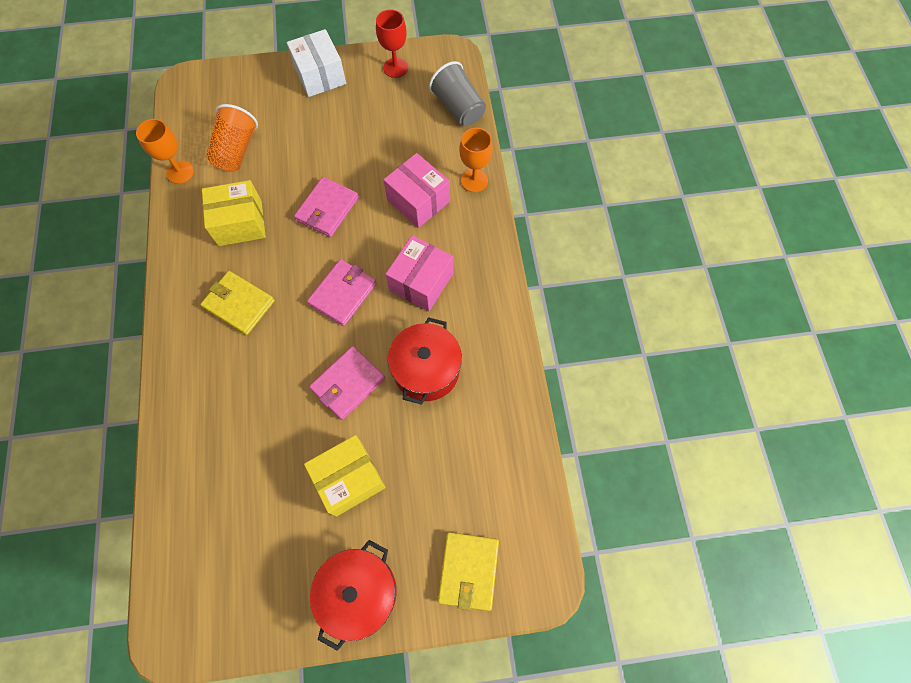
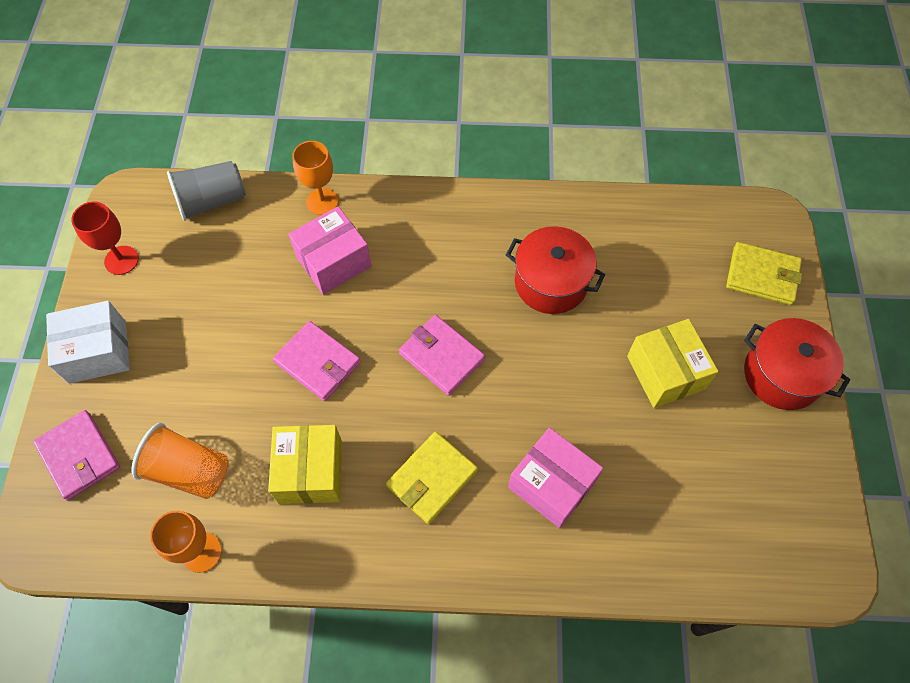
camera: 80 degrees left, 5 degrees down
pink wallet [309,346,385,420] -> pink wallet moved to [33,410,120,501]
pink box [385,235,454,311] -> pink box moved to [508,428,603,528]

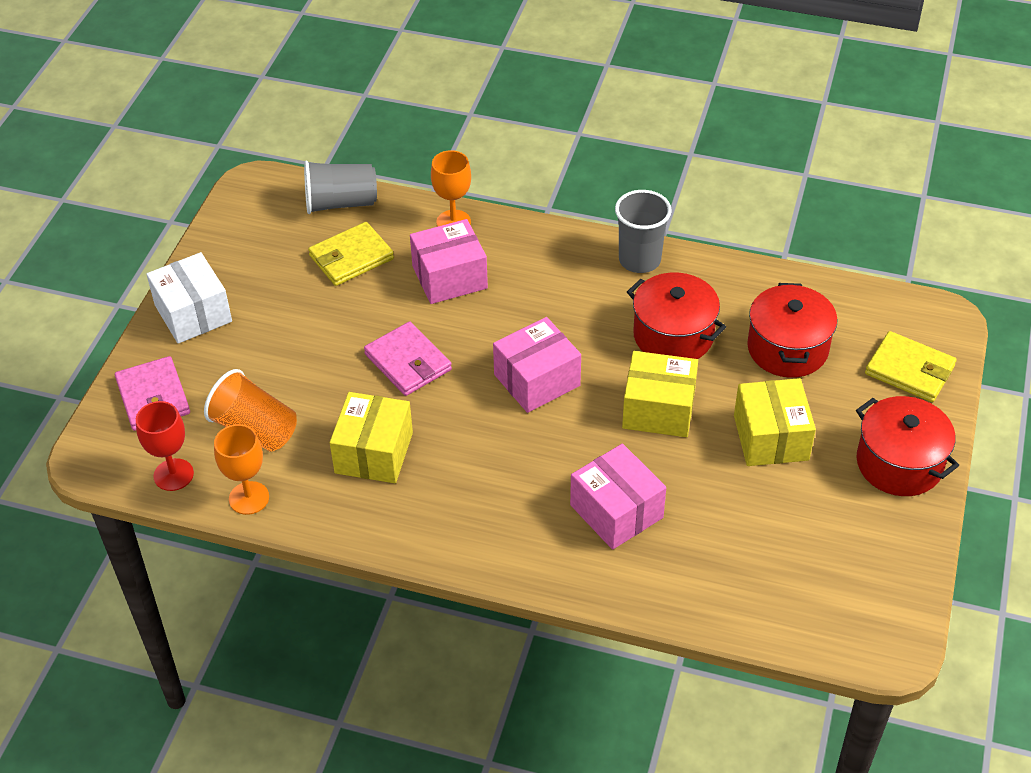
camera: 15 degrees right, 15 degrees down
white box [46,301,130,384] -> white box turned 60 degrees clockwise [146,252,232,344]
red goblet [71,201,139,275] -> red goblet moved to [136,401,194,491]
yellow wallet [386,432,478,524] -> yellow wallet moved to [308,222,394,286]
pink wallet [399,315,485,396] -> pink box [493,317,581,413]
none -> grey cup [615,190,672,273]
none -> yellow box [622,351,698,437]
none -> red pot [747,283,837,378]

